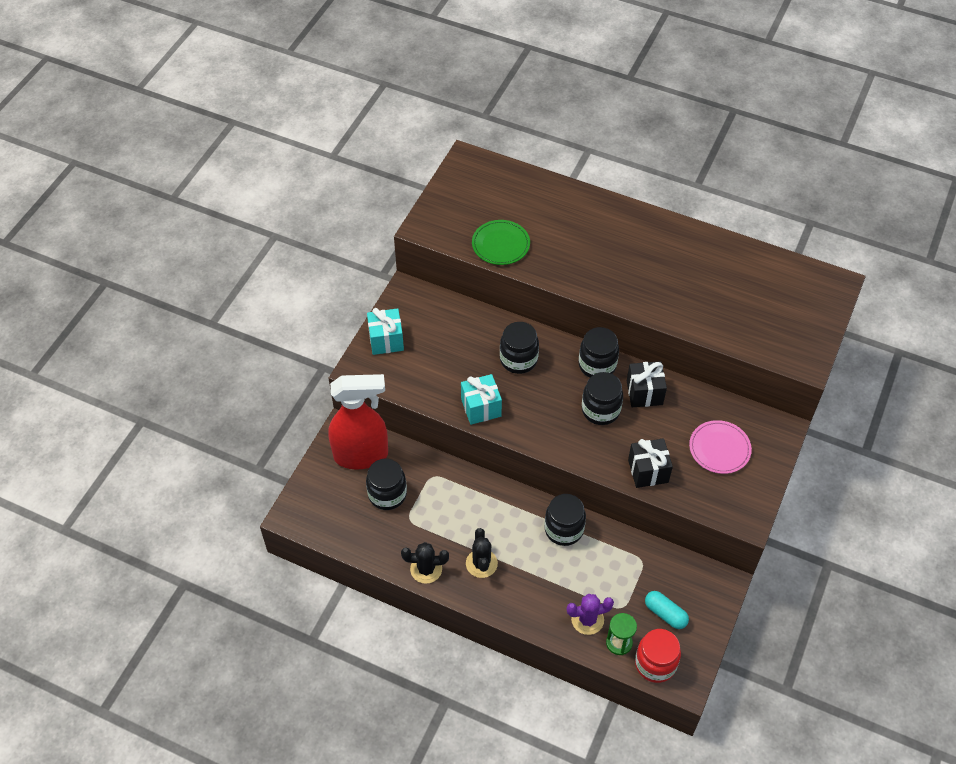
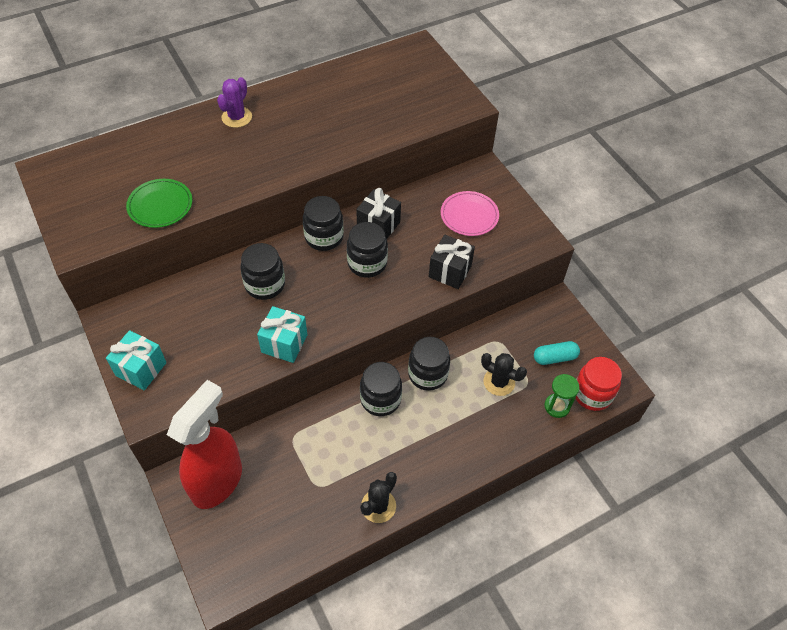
camera: 55 degrees left, 0 degrees up
black jar [366,459,407,510] -> black jar moved to [360,362,402,416]
black cactus [466,528,498,578] -> black cactus moved to [481,353,527,396]
purple cactus [567,594,614,635] -> purple cactus moved to [217,77,252,128]

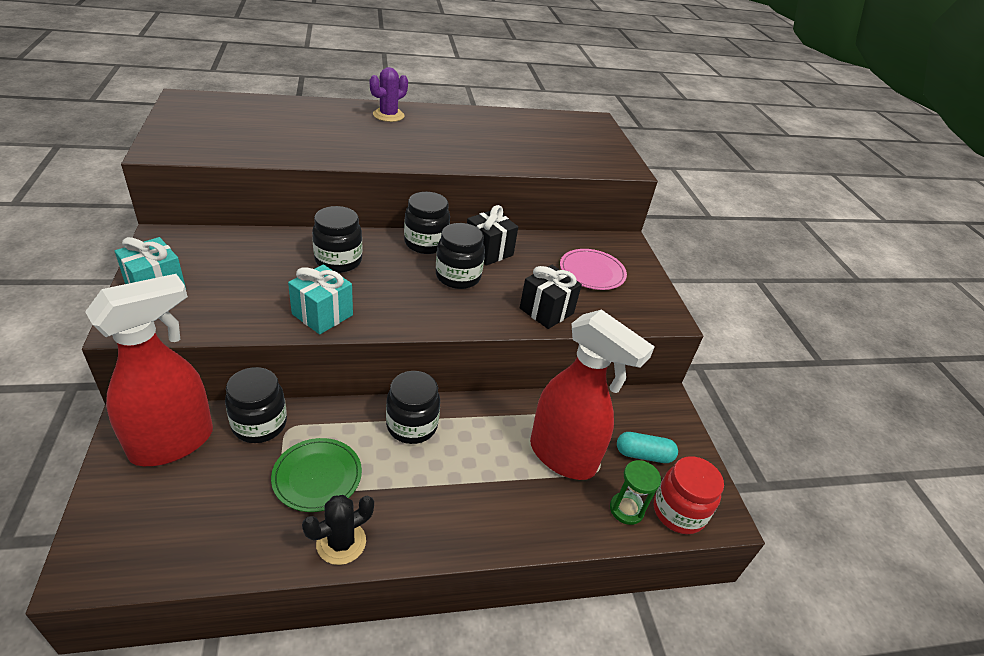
camera: 15 degrees right, 15 degrees down
green plate [126,179,192,228] -> green plate moved to [271,438,362,512]
black jar [408,337,450,391] -> black jar moved to [225,367,287,443]
black cactus [481,353,527,396] -> red spray bottle [530,309,655,480]

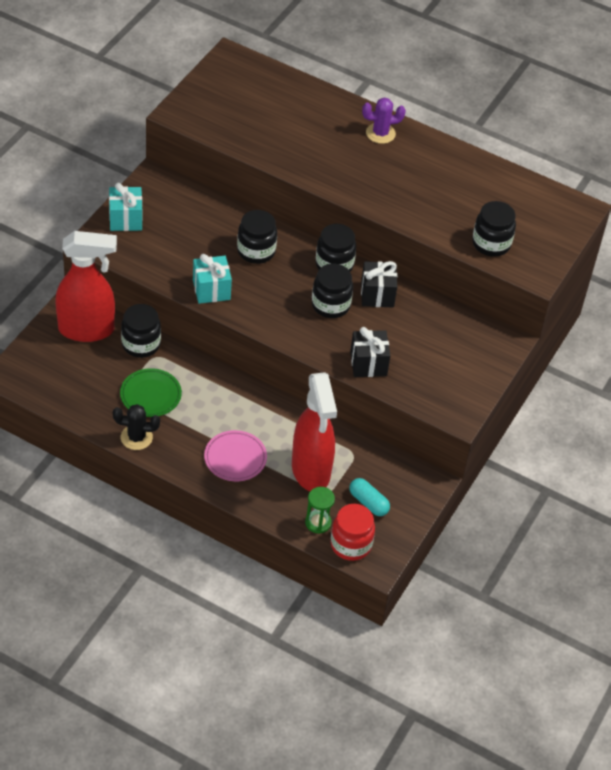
camera: 40 degrees right, 10 degrees up
black jar [386,371,440,444] -> black jar moved to [472,201,516,257]
pink plate [560,249,627,290] -> pink plate moved to [204,430,267,481]

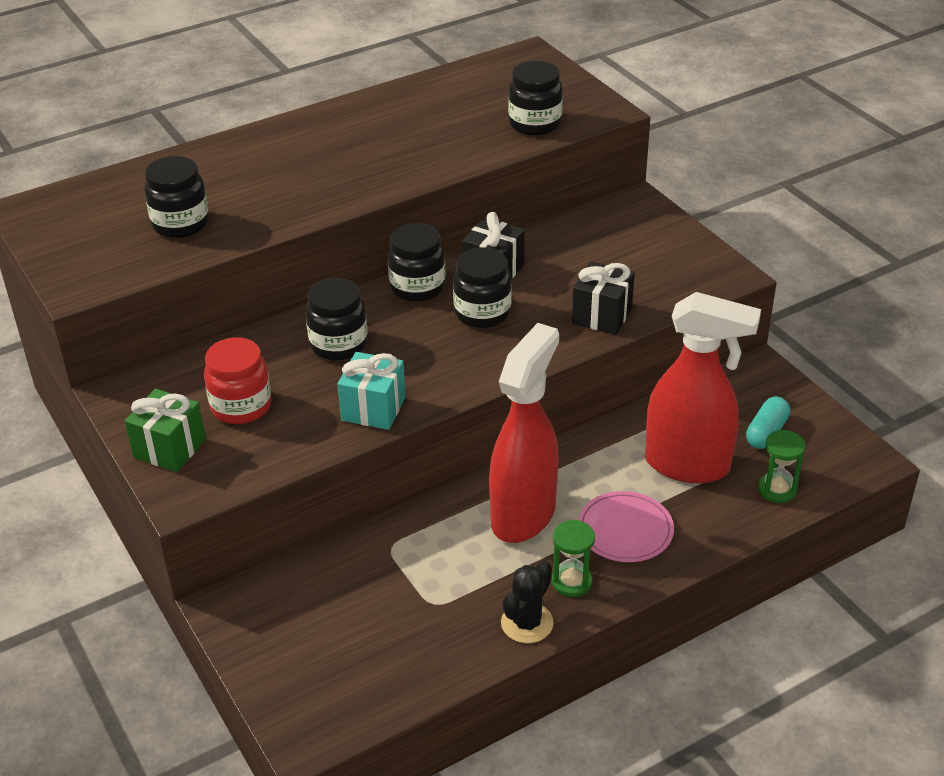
camera: 55 degrees left, 10 degrees down
red spray bottle [55,231,117,342] -> red spray bottle moved to [489,323,559,543]
turquoise gift [109,183,142,231] -> green gift [125,389,206,472]
green plate [120,368,182,417] -> none
black jar [121,304,161,358] -> black jar moved to [144,156,209,238]
red jar [331,504,375,561] -> red jar moved to [204,337,271,424]
turquoise capsule [350,478,390,516] -> turquoise capsule turned 45 degrees counterclockwise [746,396,790,449]
purple cactus [362,98,406,144] -> none
none -> green hourglass [552,520,595,597]

